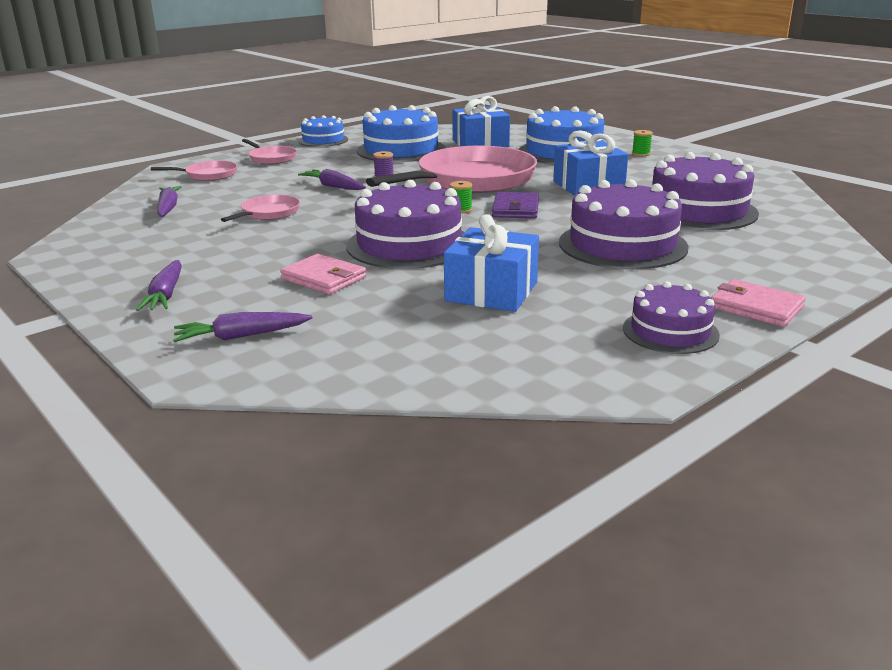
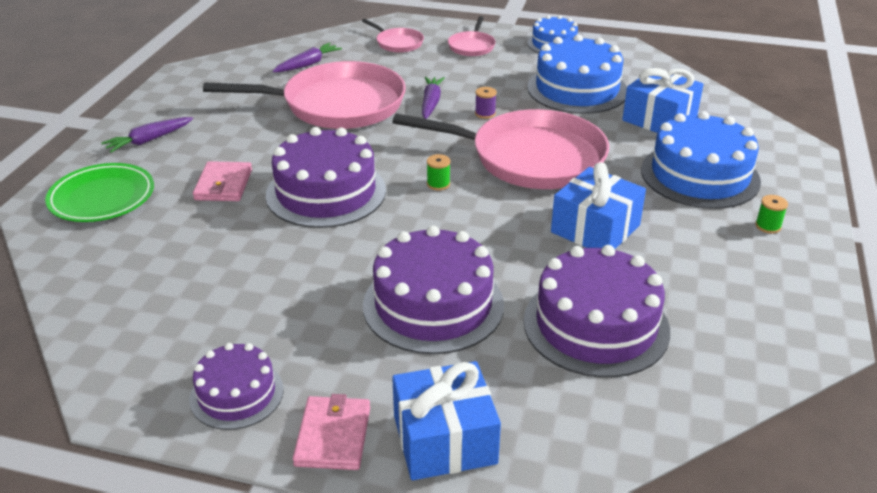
camera: 55 degrees right, 10 degrees up
purple carrot [173,312,313,342] -> green plate [45,163,154,222]
pink pan [221,195,300,222] -> pink pan [203,61,406,129], size x2.26
blue gift [444,214,539,312] -> blue gift moved to [392,361,501,480]
purple wallet [492,192,539,218] -> none

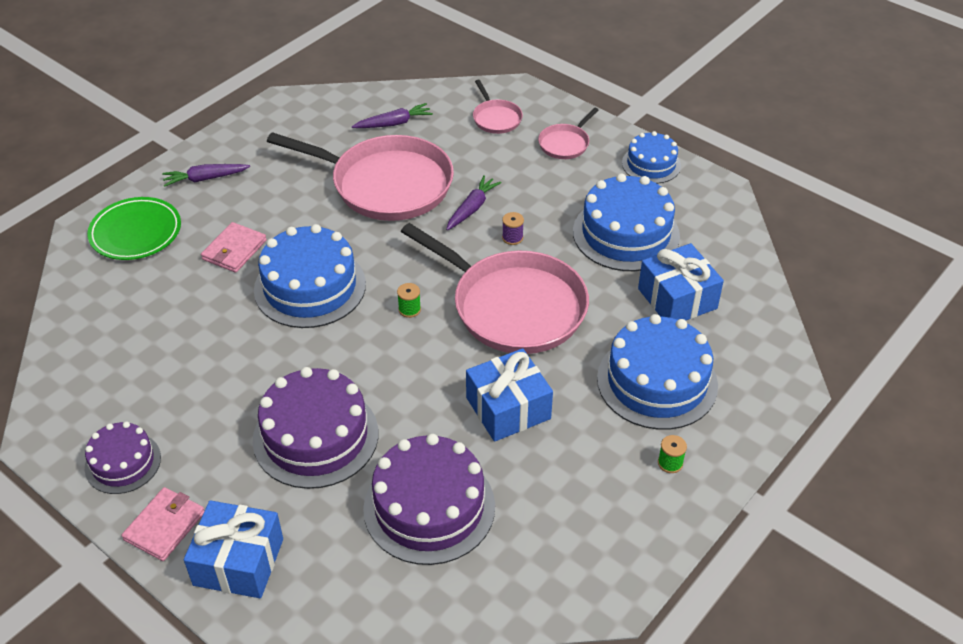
camera: 25 degrees right, 10 degrees up
purple cake [265,127,386,228] -> blue cake [254,224,366,328]

